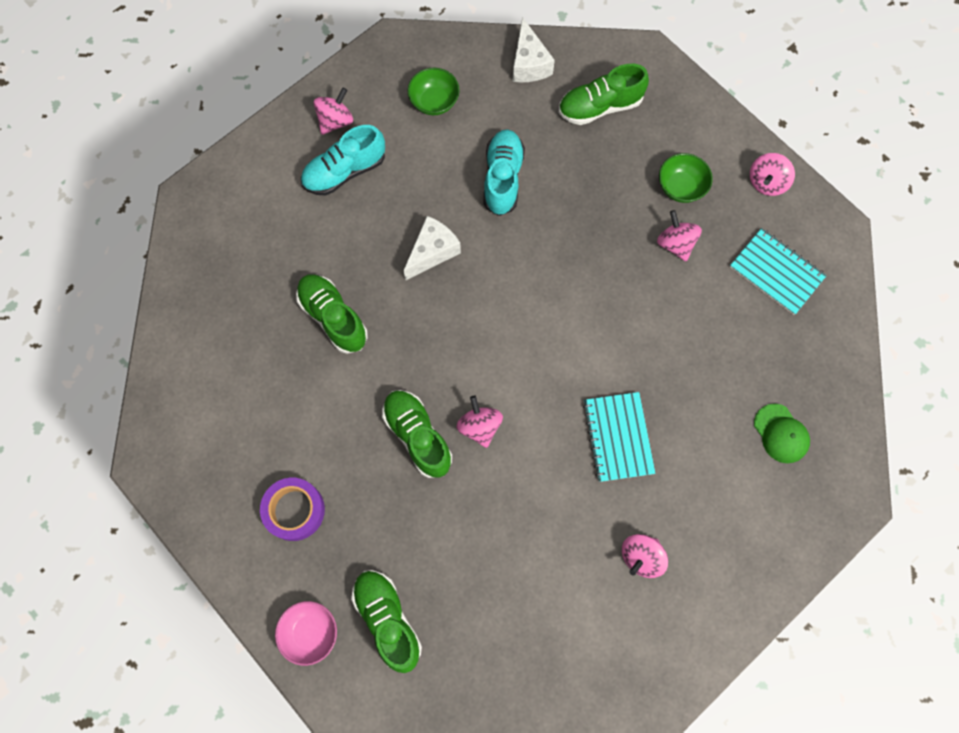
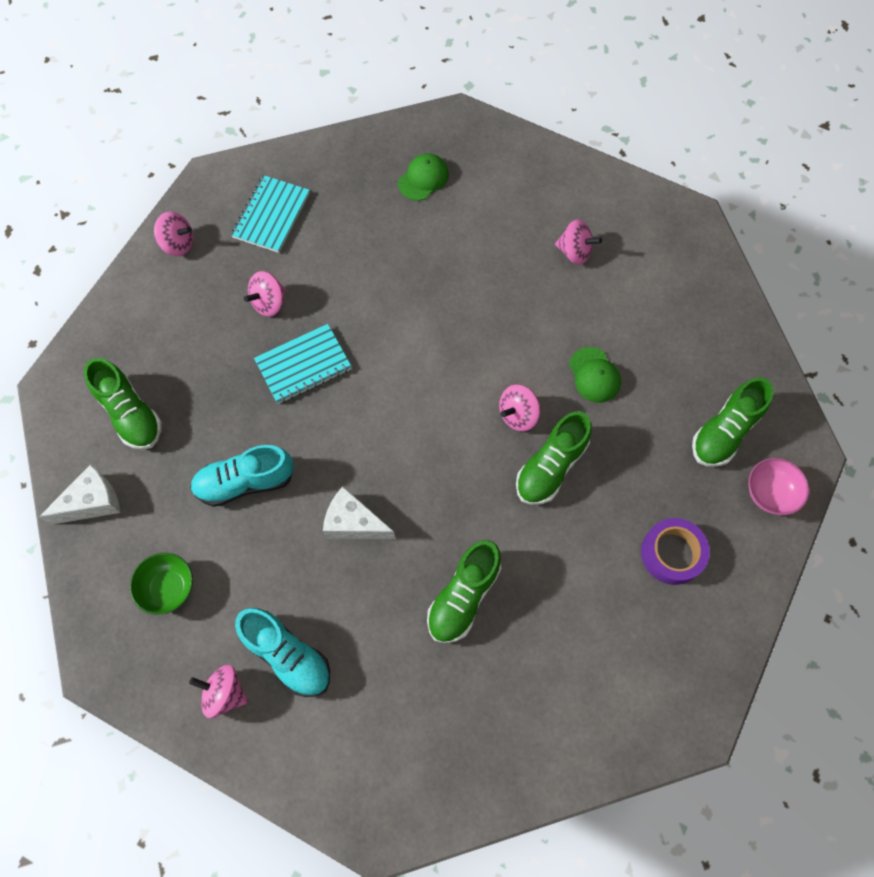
camera: 110 degrees left, 5 degrees down
turquoise notebook [583,392,655,482] -> turquoise notebook moved to [254,324,352,404]
green bowl [659,153,713,203] -> none
none -> green cap [569,347,621,403]

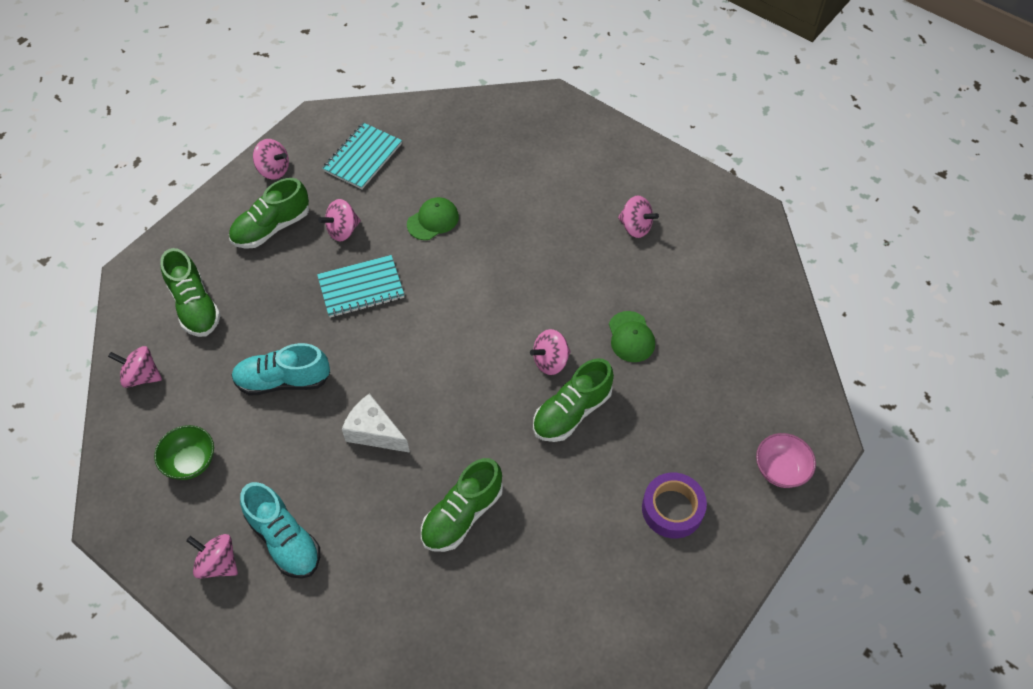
camera: 10 degrees right, 10 degrees down
white cheese [39,464,120,525] -> pink spinning top [108,346,162,388]
green cap [398,153,449,201] -> green cap moved to [407,197,459,240]
green shoe [692,377,773,467] -> green shoe moved to [229,178,309,249]

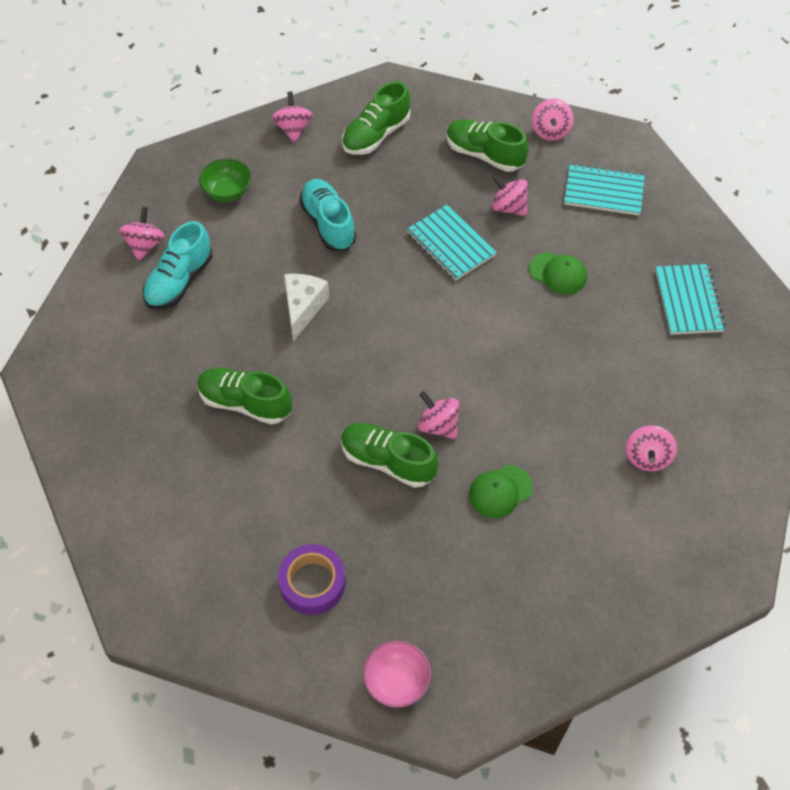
camera: 70 degrees right, 0 degrees up
none -> turquoise notebook [655,264,726,335]

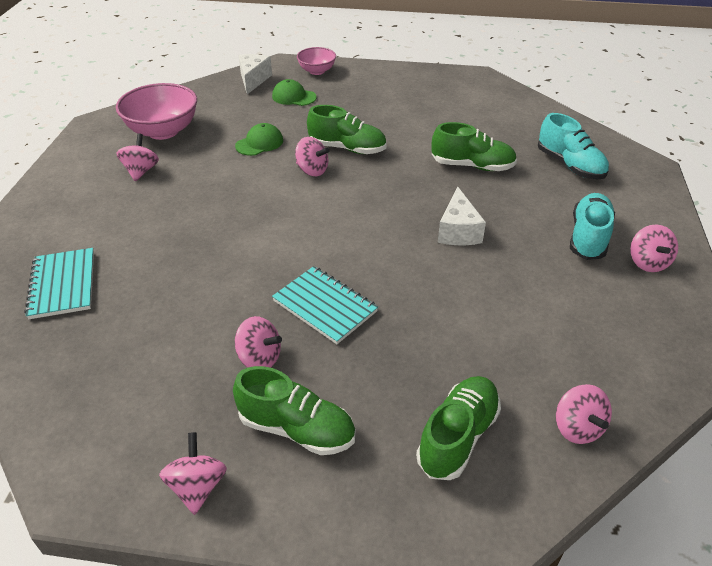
camera: 170 degrees right, 15 degrees down
green bowl [199,158,251,202] -> none
purple tape [278,544,346,615] -> none
turquoise shoe [299,179,356,251] -> turquoise shoe moved to [538,113,609,179]
green cap [529,252,587,295] -> green cap moved to [272,79,317,106]
turquoise notebook [564,163,645,216] -> none
none -> pink bowl [116,83,197,140]
none -> white cheese [238,54,272,94]

